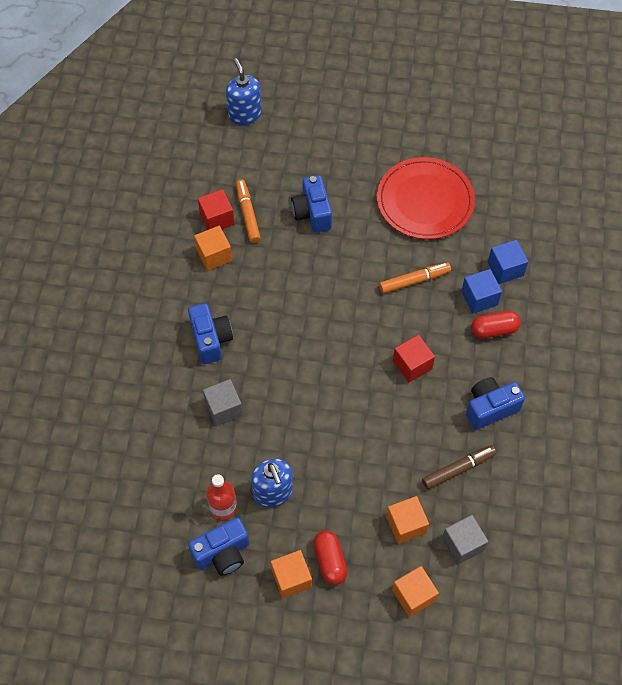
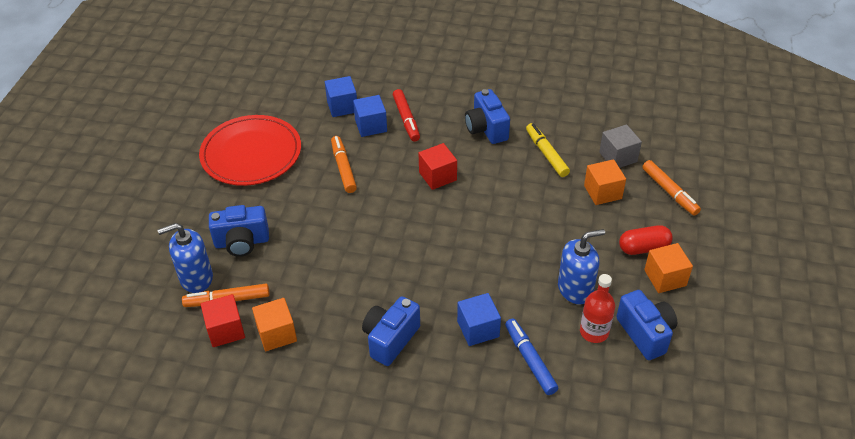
camera: 85 degrees left, 15 degrees down
blue camera [188,303,233,364] -> blue camera turned 45 degrees counterclockwise [362,296,420,366]
grey cube [203,379,243,426] -> blue cube [457,293,501,346]
blue soap dispenser [226,58,262,125] -> blue soap dispenser moved to [158,223,213,293]
orange cube [392,566,439,617] -> orange marker [642,160,701,216]
brown marker [422,445,496,490] -> yellow marker [526,123,570,177]
red capsule [471,311,521,339] -> red marker [393,89,420,141]
none -> blue marker [505,319,558,395]

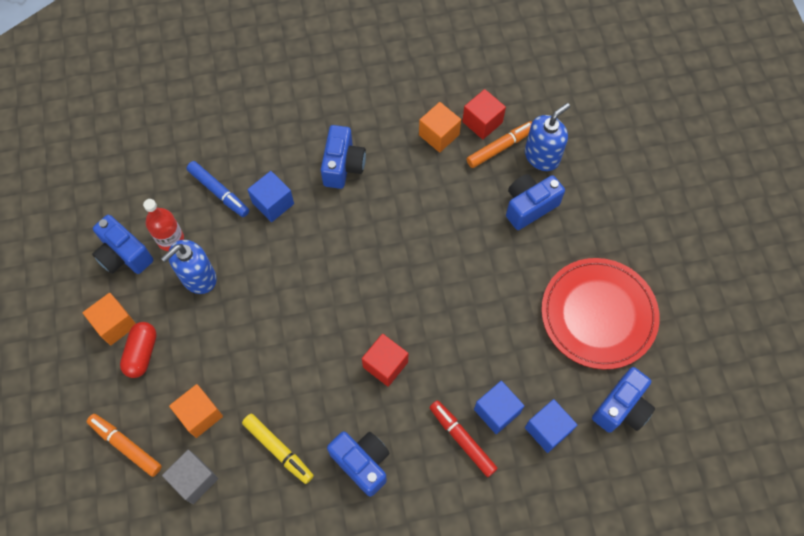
camera: 155 degrees right, 20 degrees up
orange marker [331,136,357,193] -> none
red capsule [619,225,673,255] -> red capsule turned 45 degrees counterclockwise [120,322,157,378]
none -> blue camera [592,367,655,433]

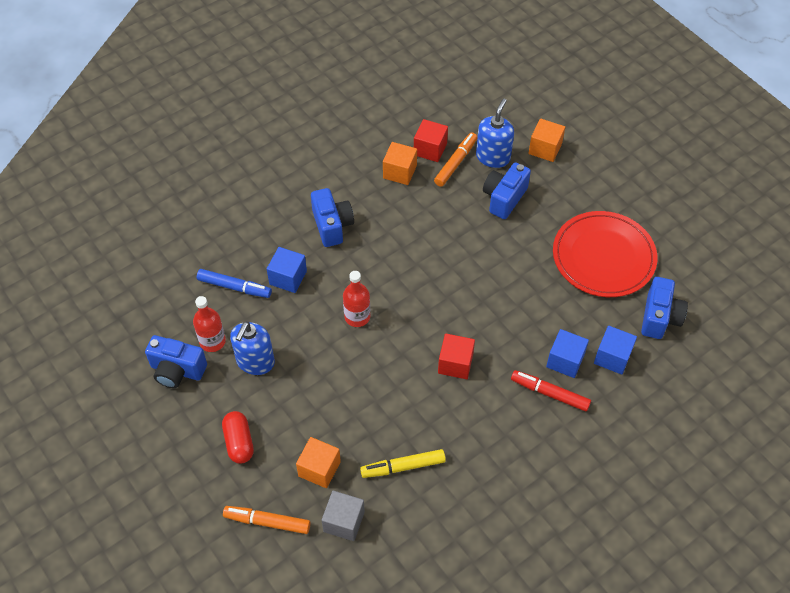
camera: 25 degrees left, 10 degrees down
orange cube [82,293,136,345] -> orange cube moved to [528,118,565,162]
yellow marker [242,414,314,484] -> yellow marker turned 150 degrees clockwise [360,449,446,478]
blue camera [327,432,390,497] -> none
none -> red bottle [343,271,370,327]

